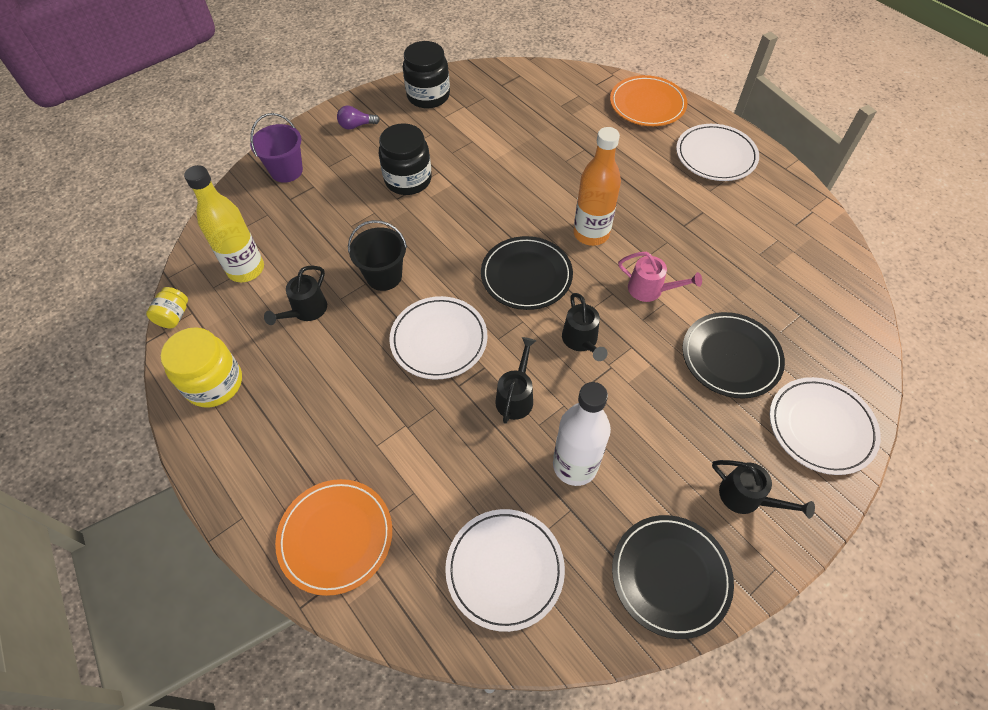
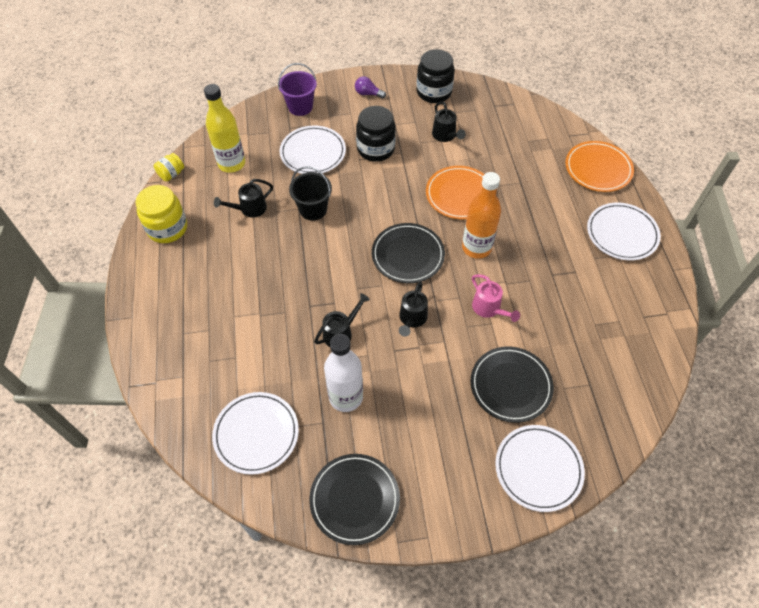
camera: 30 degrees right, 0 degrees up
orange plate [275,479,392,596] -> orange plate moved to [426,166,484,219]
white plate [389,296,487,380] -> white plate moved to [280,126,346,174]
black watering can [712,460,815,519] -> black watering can moved to [432,101,466,142]

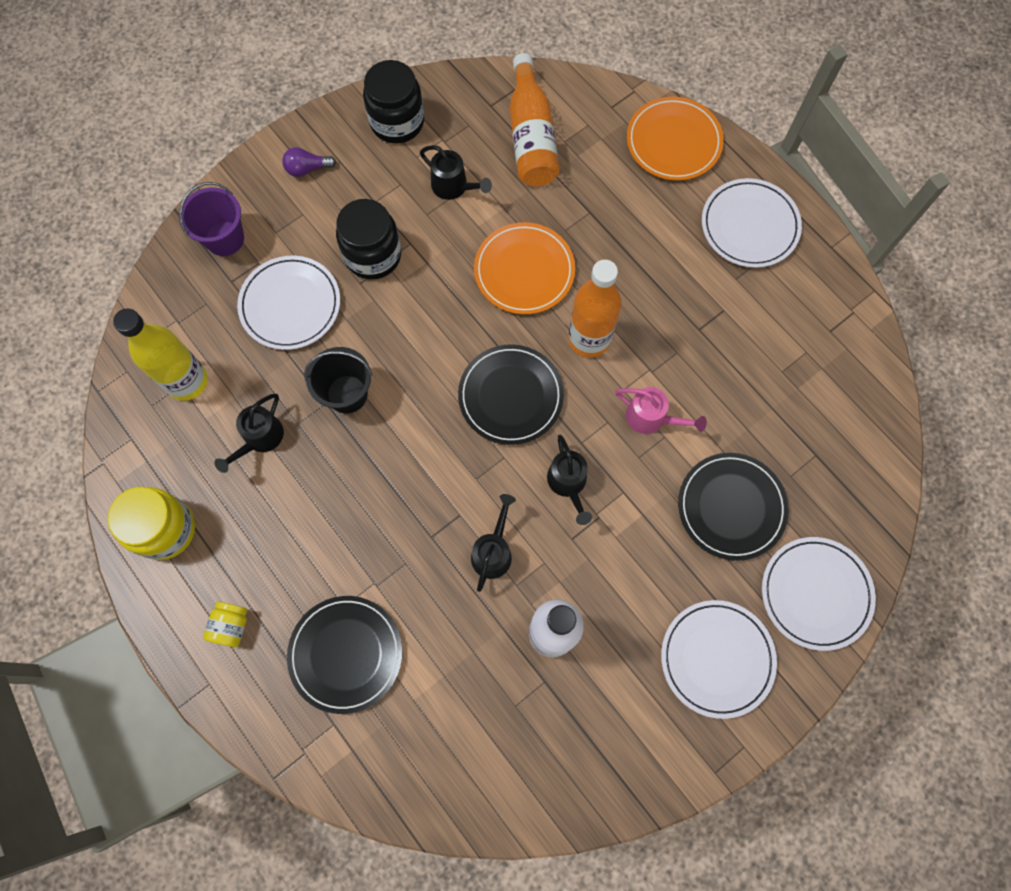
camera: 30 degrees left, 15 degrees up
yellow jar [154,153,184,182] -> yellow jar moved to [203,601,248,647]
white plate [212,392,299,475] -> white plate moved to [661,600,777,719]
black plate [309,454,400,545] -> black plate moved to [287,596,402,714]
none -> orange bottle [509,53,559,186]

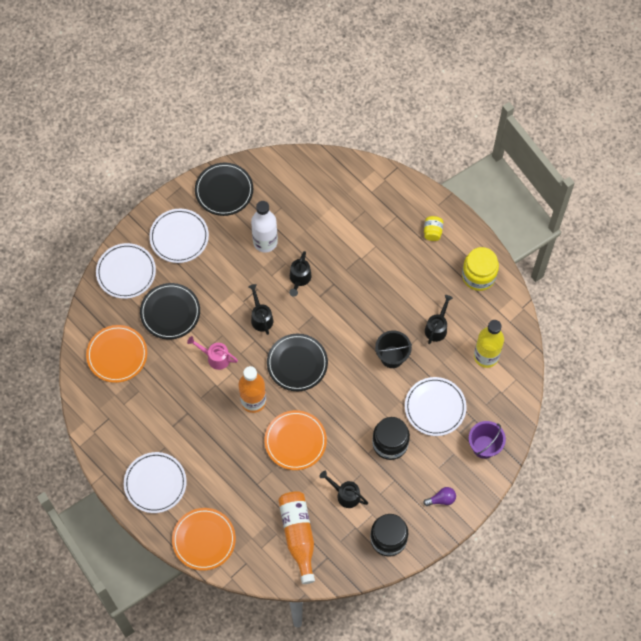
camera: 175 degrees right, 5 degrees down
black plate [287,596,402,714] -> black plate moved to [195,163,253,216]
none -> orange plate [86,325,147,383]

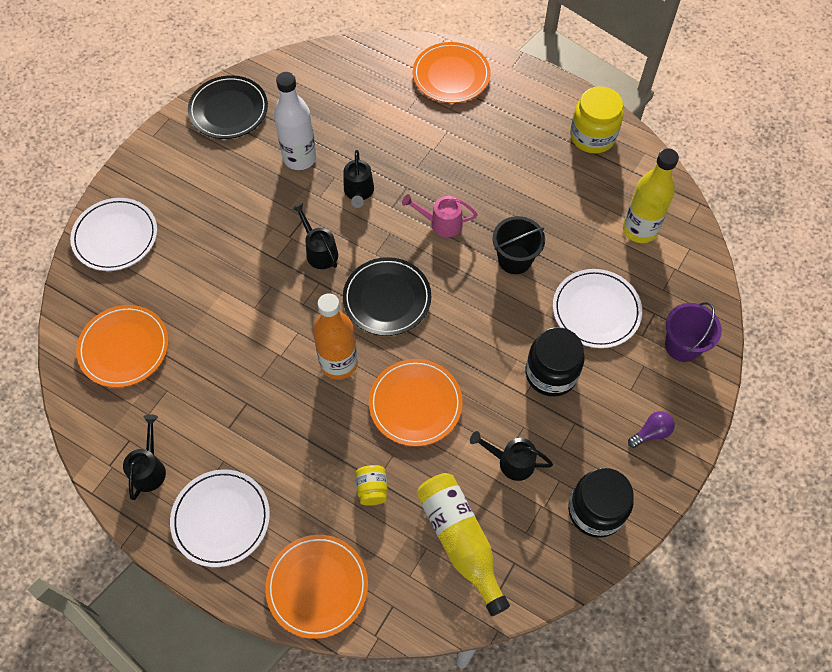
camera: 15 degrees left, 5 degrees down
black plate [140,283,200,339] -> none
white plate [149,209,209,263] -> none
pink watering can [187,336,238,370] -> pink watering can moved to [402,194,477,237]
orange bottle [278,491,315,584] -> yellow bottle [417,473,510,616]
yellow jar [424,216,443,241] -> yellow jar moved to [355,465,388,506]
black watering can [425,295,453,344] -> black watering can moved to [123,415,166,500]
none -> orange plate [412,42,491,103]

